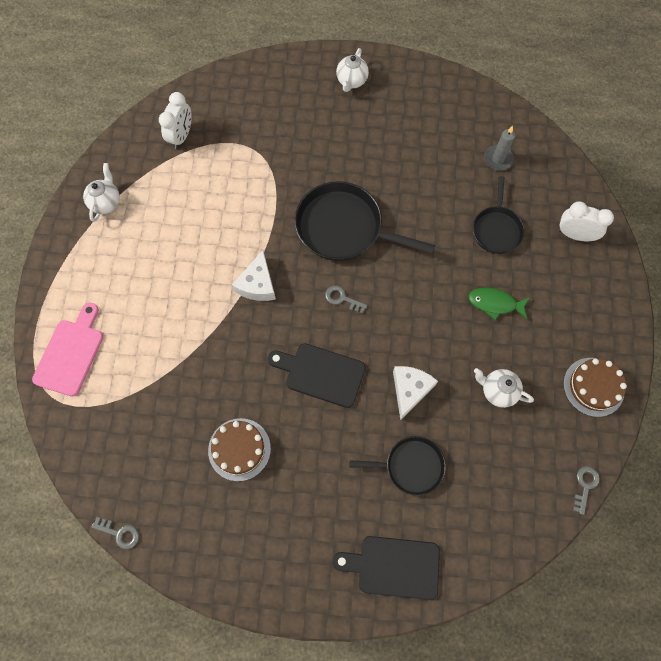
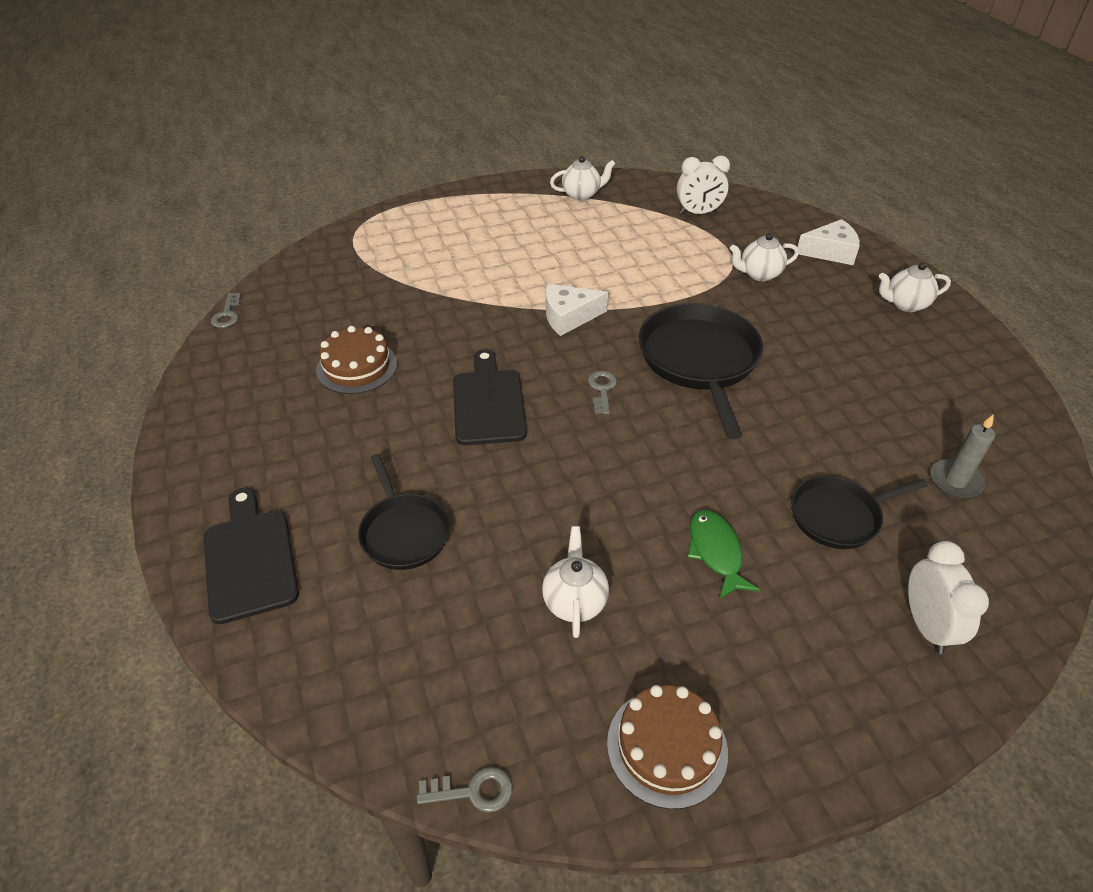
camera: 65 degrees right, 25 degrees down
pink cutting board [32,303,103,397] -> none
white cheese [393,366,438,420] -> white cheese moved to [797,219,860,265]
none -> white teapot [730,233,799,281]

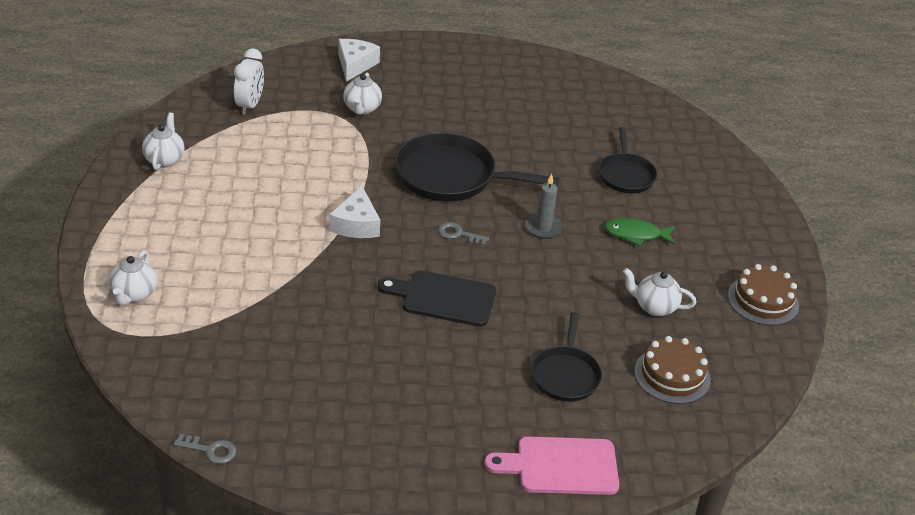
camera: 75 degrees left, 5 degrees down
black cutting board [204,488,299,624] -> pink cutting board [484,436,619,495]
brown cake [316,326,397,394] -> brown cake moved to [634,336,711,404]
black pan [358,454,450,570] -> black pan turned 105 degrees clockwise [531,312,602,402]
grey key [417,767,513,813] -> none
white teapot [879,262,951,312] -> white teapot moved to [109,250,157,305]
white clock [908,541,989,654] -> none
grey candle [931,414,995,498] -> grey candle moved to [525,174,563,239]

